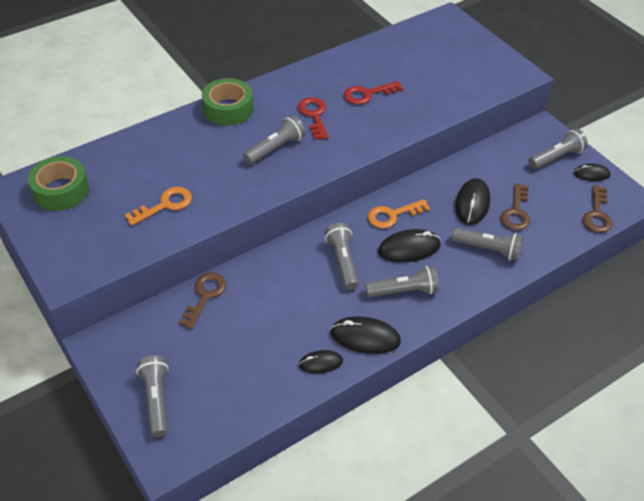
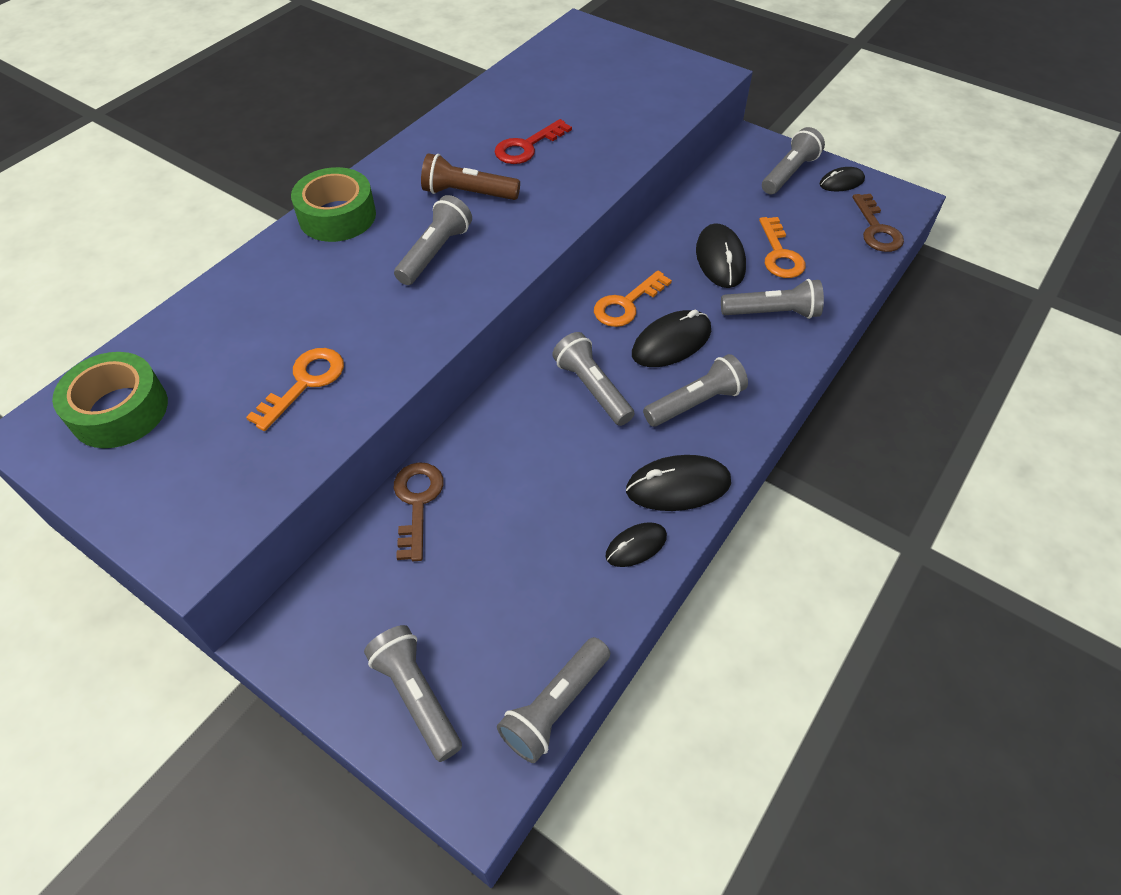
camera: 20 degrees left, 5 degrees up
red key [298,97,328,140] -> brown flashlight [421,153,520,200]
brown key [501,183,530,230] -> orange key [759,217,806,278]
none -> grey flashlight [497,637,610,763]

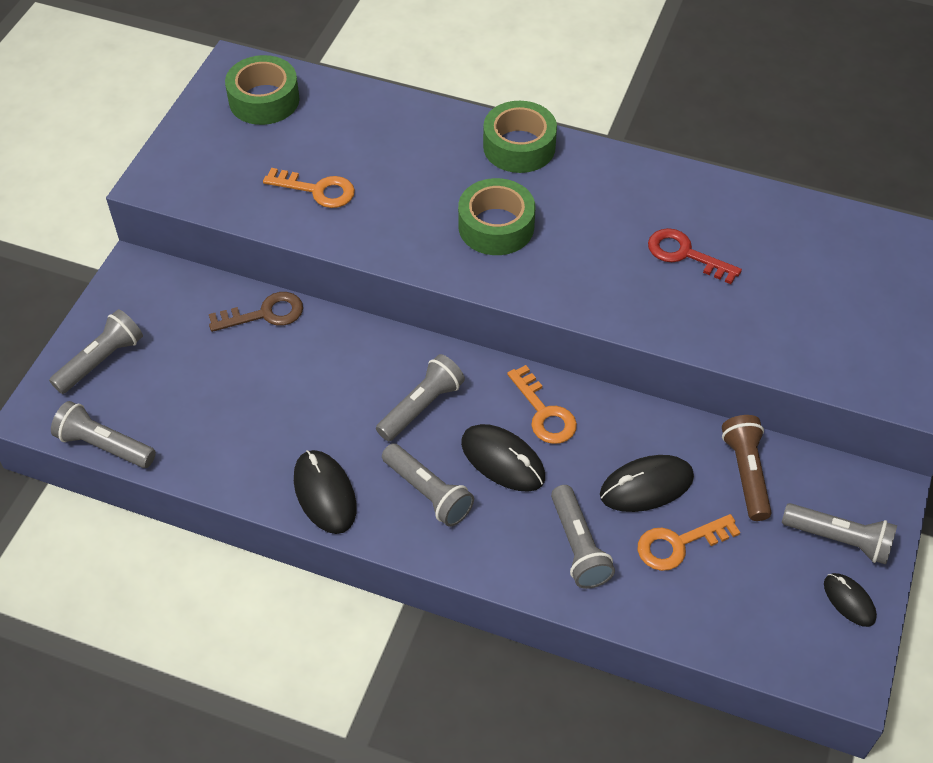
camera: 75 degrees right, 0 degrees up
grey flashlight [394,195,472,285] -> green tape [458,178,535,255]
brown flashlight [421,153,520,200] -> brown flashlight moved to [722,415,772,521]
orange key [594,270,672,327] -> orange key turned 150 degrees counterclockwise [507,365,577,444]
black mouse [606,522,667,567] -> none
brown key [852,194,904,252] -> none

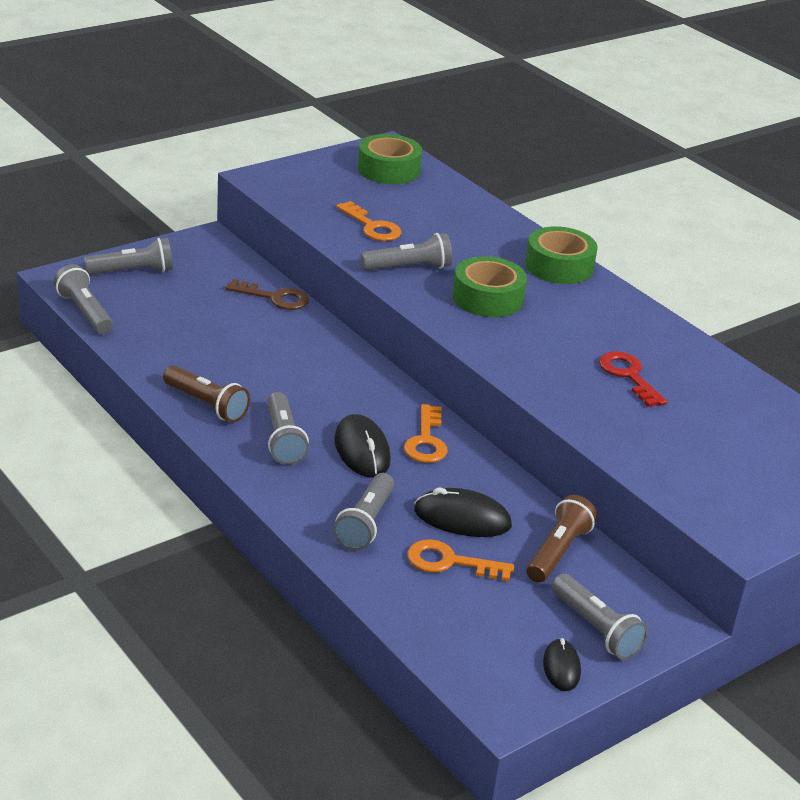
camera: 30 degrees right, 20 degrees down
black mouse [294,450,357,534] -> brown flashlight [163,366,250,422]
grey flashlight [376,354,465,441] -> grey flashlight moved to [361,233,452,271]

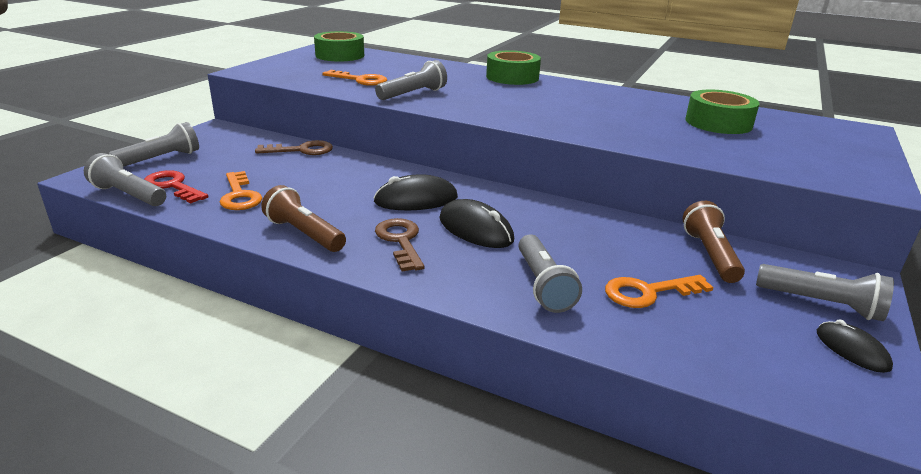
camera: 25 degrees left, 5 degrees down
brown flashlight [163,366,250,422] -> brown flashlight turned 150 degrees counterclockwise [261,185,346,252]
grey flashlight [267,392,309,465] -> brown key [375,218,424,272]
orange key [404,404,447,463] -> orange key moved to [220,171,262,210]
black mouse [414,487,512,537] -> black mouse moved to [374,174,458,210]
green tape [452,256,527,317] -> green tape moved to [686,90,760,134]
red key [599,351,667,407] -> red key moved to [144,170,208,204]

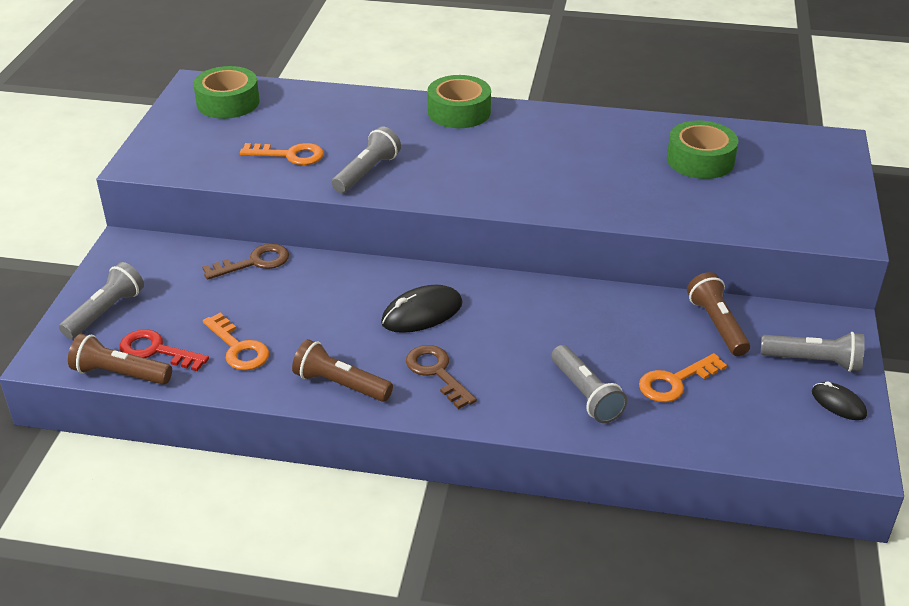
camera: 15 degrees left, 10 degrees up
grey flashlight [84,153,166,206] -> brown flashlight [68,334,172,385]
black mouse [440,199,514,248] -> none

